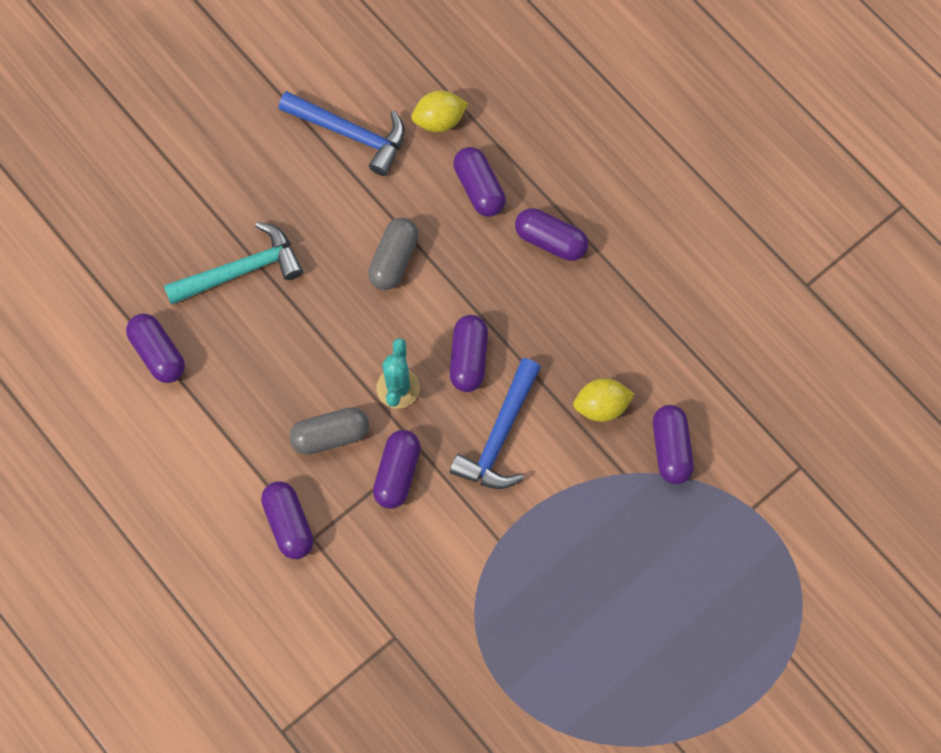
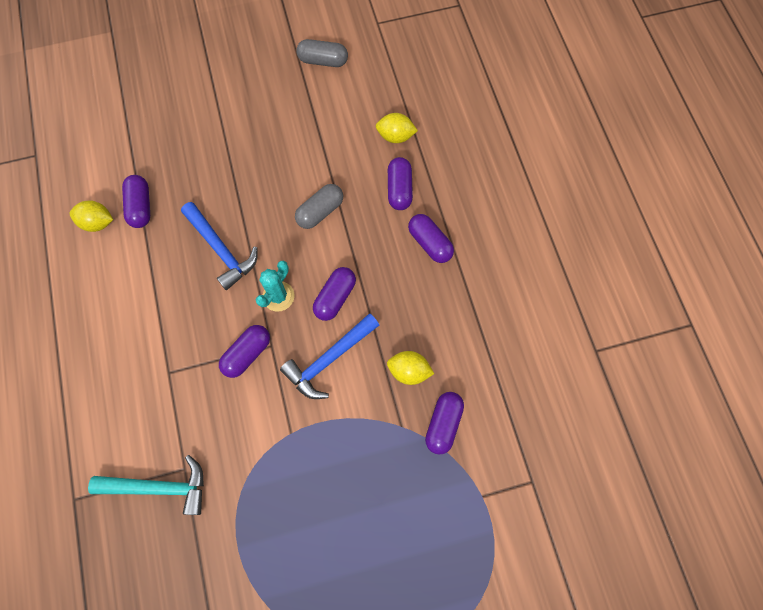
camera: 25 degrees right, 0 degrees up
turquoise hammer [164,222,303,305] -> turquoise hammer moved to [88,455,204,515]
purple capsule [261,481,314,559] -> none
blue hammer [279,91,405,176] -> blue hammer moved to [181,202,258,290]
grey capsule [289,407,369,455] -> grey capsule moved to [296,39,348,67]
none -> yellow lemon [69,200,113,232]

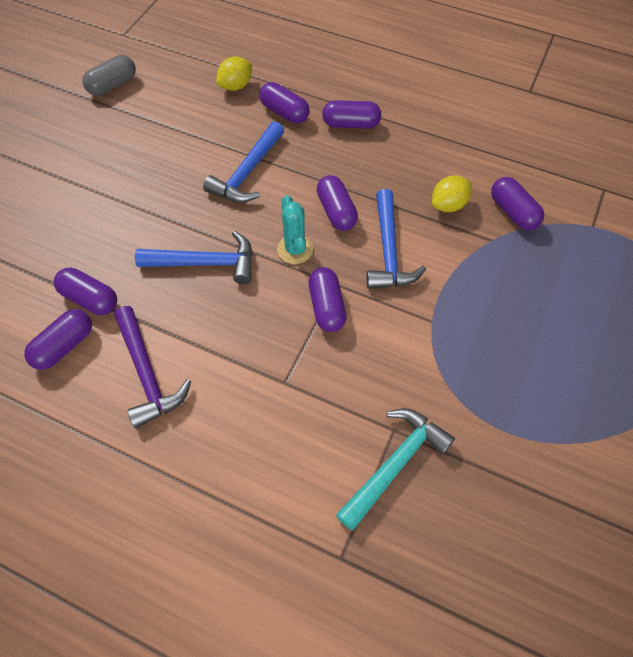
camera: 50 degrees left, 10 degrees down
yellow lemon [69,200,113,232] -> purple capsule [24,309,92,370]
grey capsule [295,184,343,229] -> blue hammer [203,121,284,203]
none -> purple hammer [114,306,191,428]

